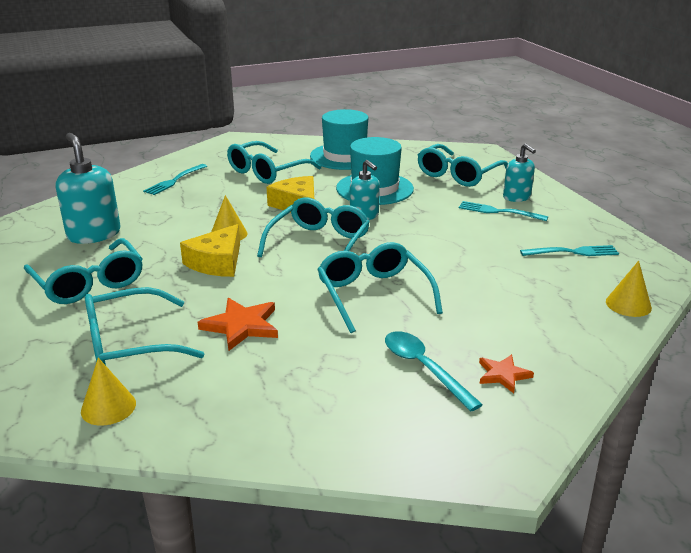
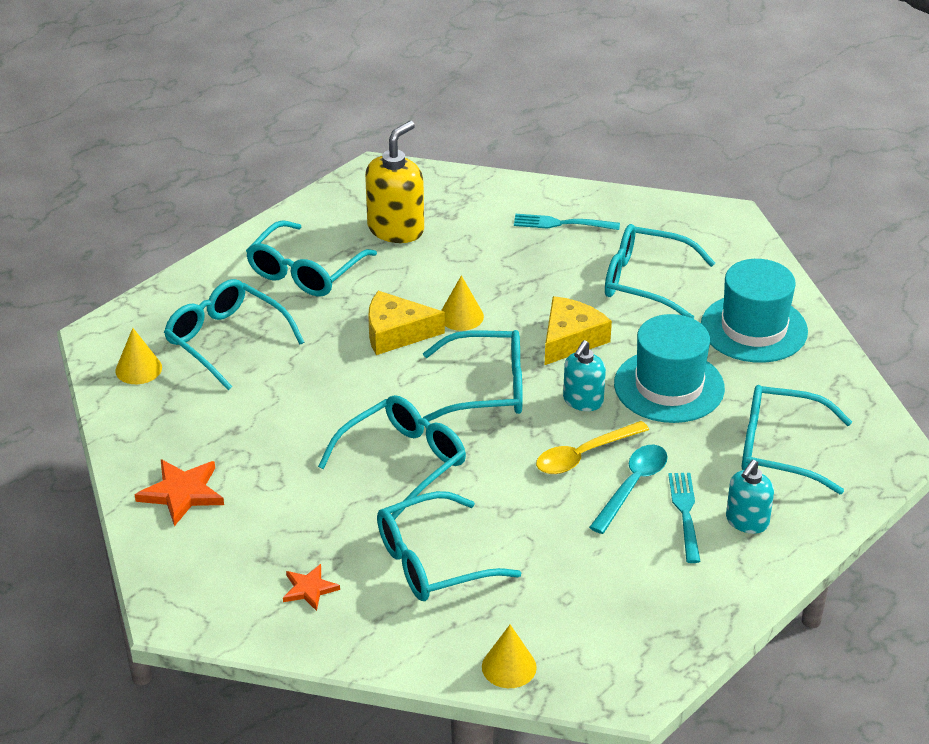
camera: 65 degrees right, 10 degrees up
turquoise soap dispenser [56,133,121,244] -> yellow soap dispenser [365,121,424,243]
orange star [198,298,278,351] -> orange star moved to [135,459,224,526]
turquoise spoon [385,331,483,411] -> turquoise spoon moved to [589,445,668,534]
turquoise fork [520,245,619,256] -> none
none -> turquoise glasses [377,491,521,601]
none -> yellow spoon [536,421,649,474]

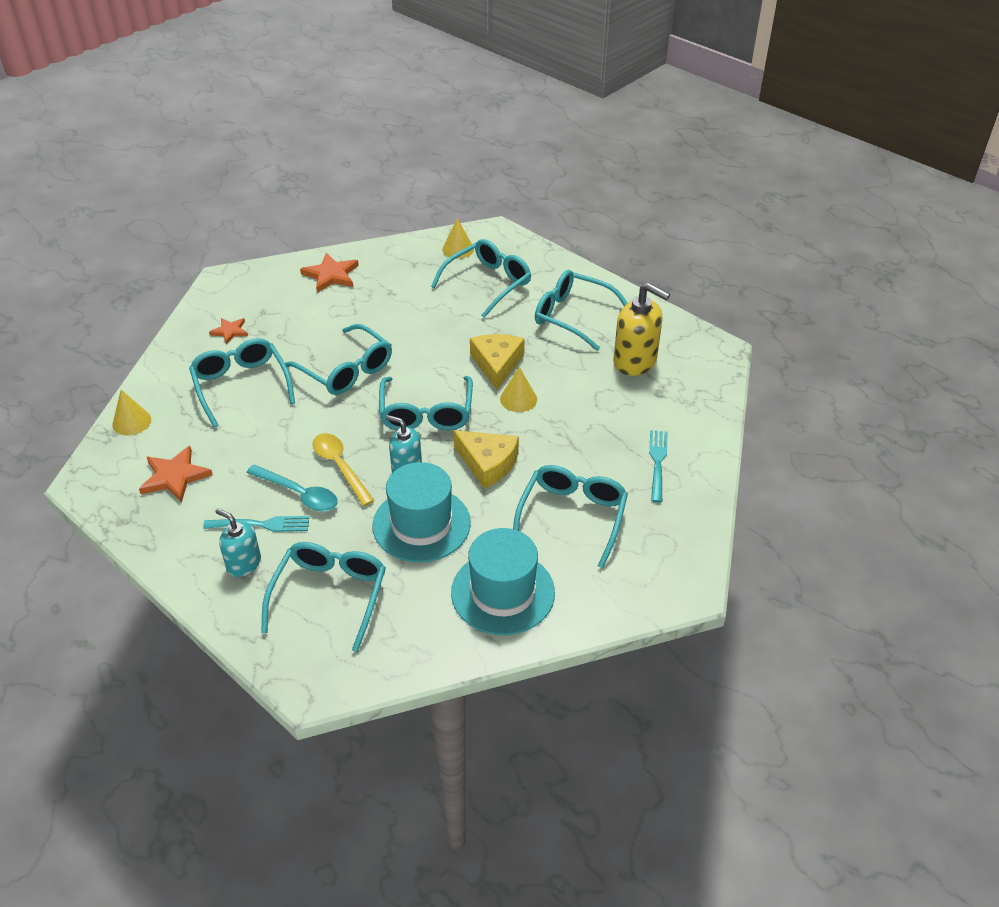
camera: 90 degrees right, 5 degrees up
none -> orange star [139,446,213,503]

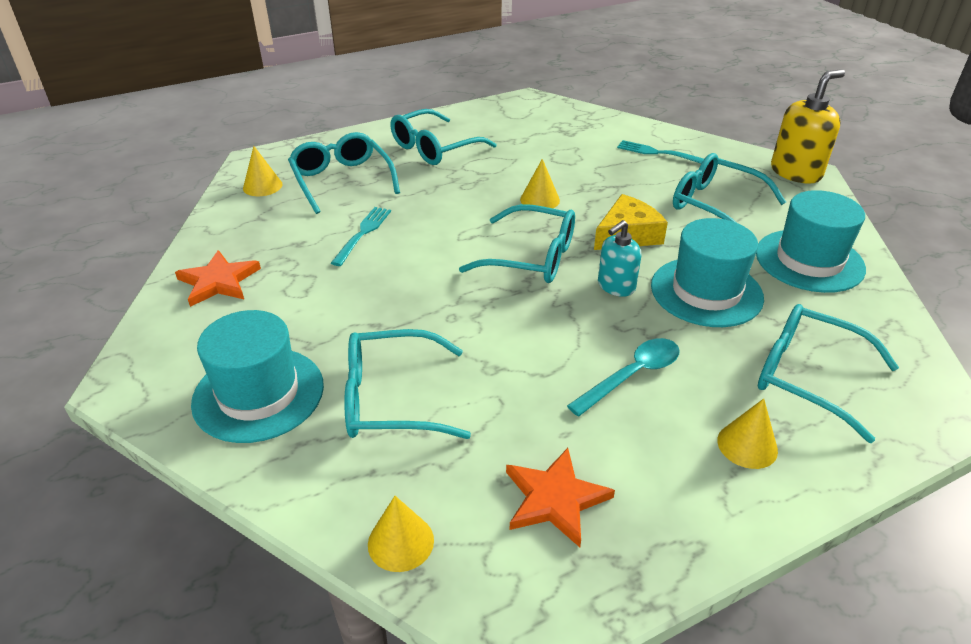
camera: 70 degrees left, 5 degrees down
turquoise fork [203,516,310,532] -> turquoise fork moved to [331,207,391,266]
orange star [209,318,248,344] -> turquoise hat [191,310,324,443]
turquoise soap dispenser [215,508,261,577] -> yellow cone [717,399,778,469]
turquoise glasses [285,324,392,395] -> none
yellow spoon [312,433,375,506] -> none
yellow cheese [470,334,525,390] -> none
yellow soap dispenser [613,283,670,376] -> yellow soap dispenser moved to [771,69,845,184]

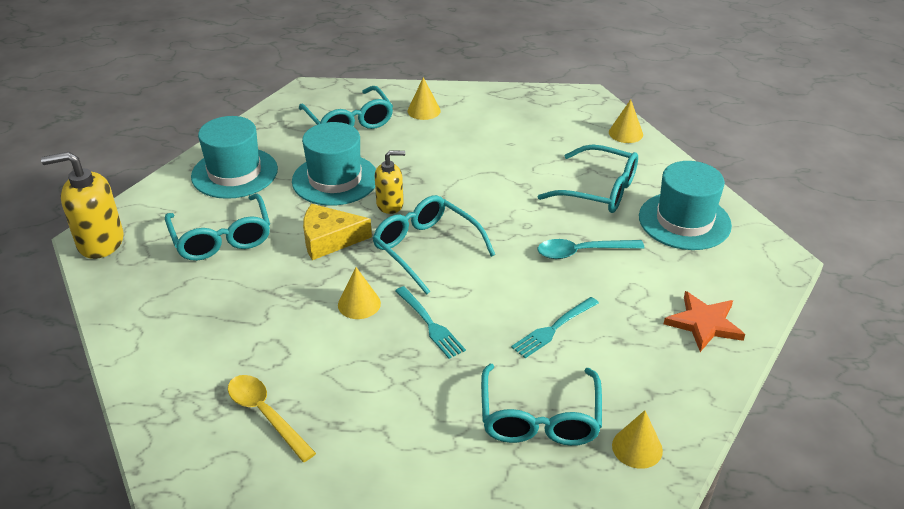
camera: 150 degrees left, 0 degrees up
turquoise glasses [390,109,497,165] -> none
orange star [506,448,615,547] -> none
turquoise spoon [567,338,680,416] -> turquoise spoon moved to [538,239,644,259]
turquoise soap dispenser [598,220,641,297] -> yellow soap dispenser [375,150,405,214]
turquoise fork [617,140,704,164] -> turquoise fork moved to [395,286,466,359]
none -> yellow spoon [228,375,316,462]

